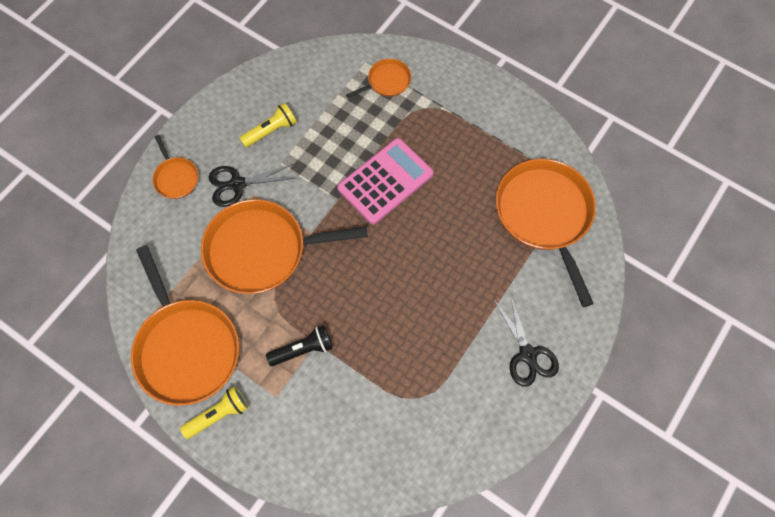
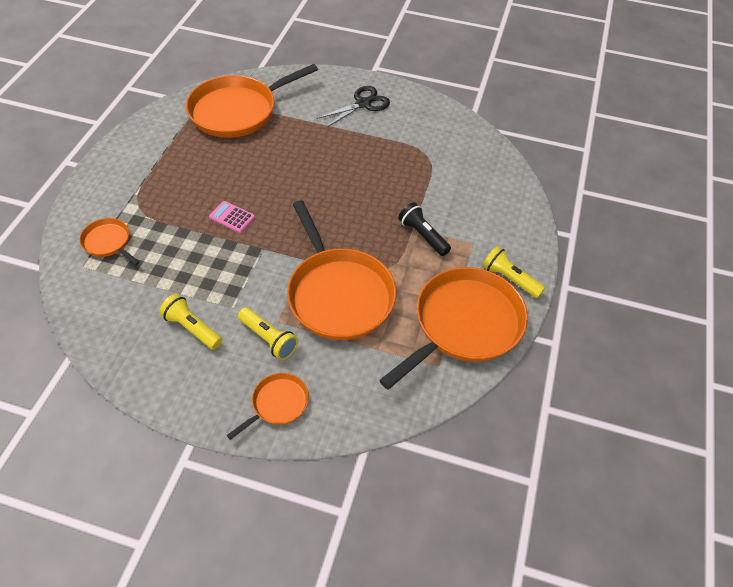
camera: 110 degrees left, 15 degrees down
black scissors [209,164,296,207] -> yellow flashlight [238,307,298,360]
pink calculator [337,138,434,224] -> pink calculator [209,201,255,233], size x0.46

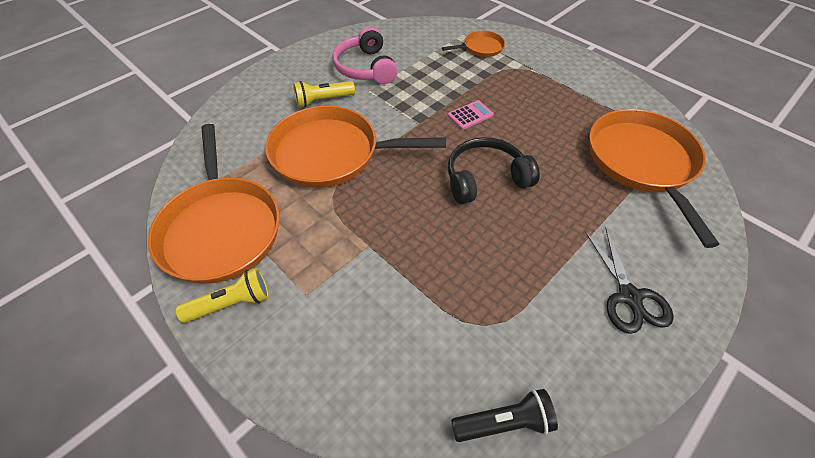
camera: 120 degrees right, 0 degrees up
yellow flashlight [159,294,222,350] -> pink headphones [332,27,398,84]
orange pan [227,373,309,440] -> none
black flashlight [398,202,451,256] -> black flashlight moved to [451,389,558,442]
none -> black headphones [448,137,540,204]

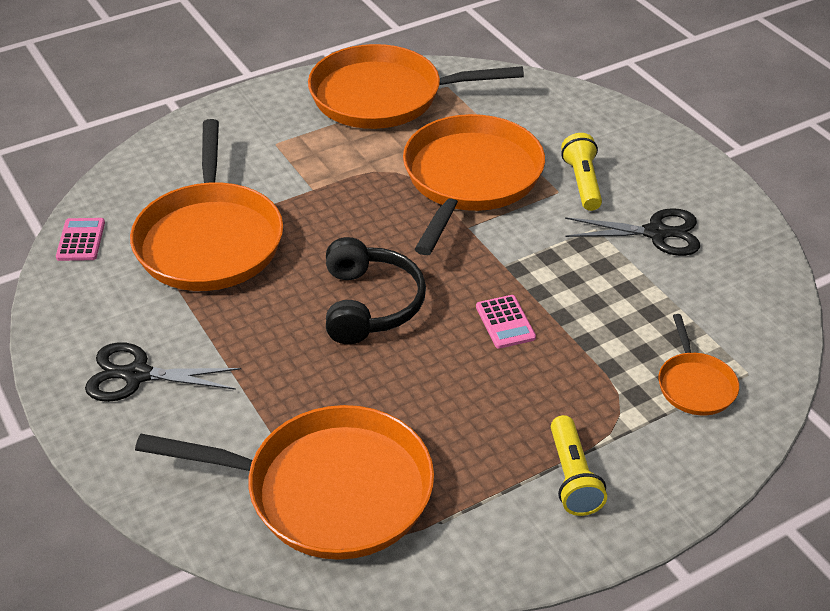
camera: 105 degrees right, 10 degrees down
yellow flashlight [176,268,269,323] -> yellow flashlight moved to [551,415,607,516]
pink headphones [332,27,398,84] -> black scissors [565,208,700,256]
black flashlight [451,389,558,442] -> pink calculator [56,218,105,261]
none -> orange pan [130,119,283,291]

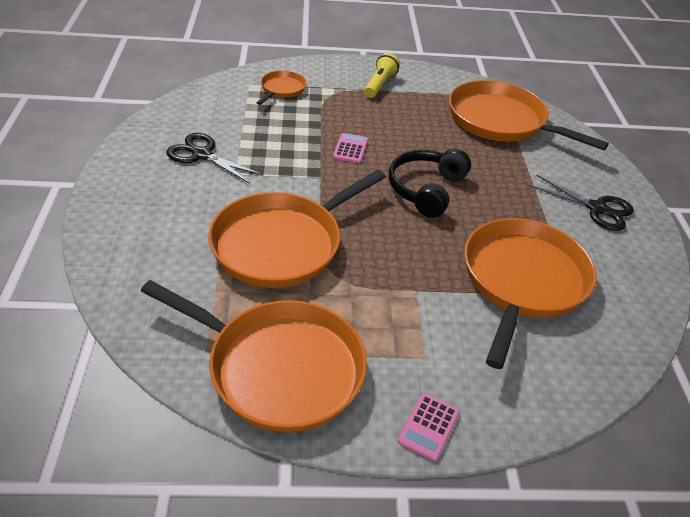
camera: 155 degrees left, 0 degrees up
pink calculator [56,218,105,261] -> pink calculator moved to [398,394,460,461]
yellow flashlight [561,133,602,211] -> none

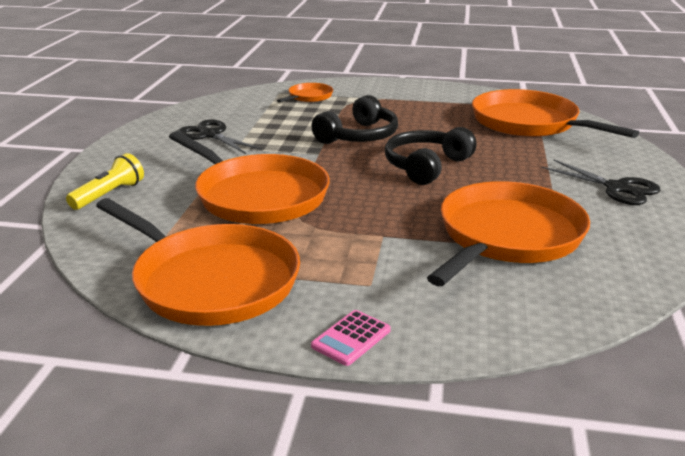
camera: 15 degrees right, 15 degrees down
orange pan [209,170,386,288] -> orange pan turned 105 degrees counterclockwise [169,131,330,224]
pink calculator [333,133,368,163] -> black headphones [311,95,398,144]
yellow flashlight [364,53,400,98] -> yellow flashlight moved to [66,153,144,210]

